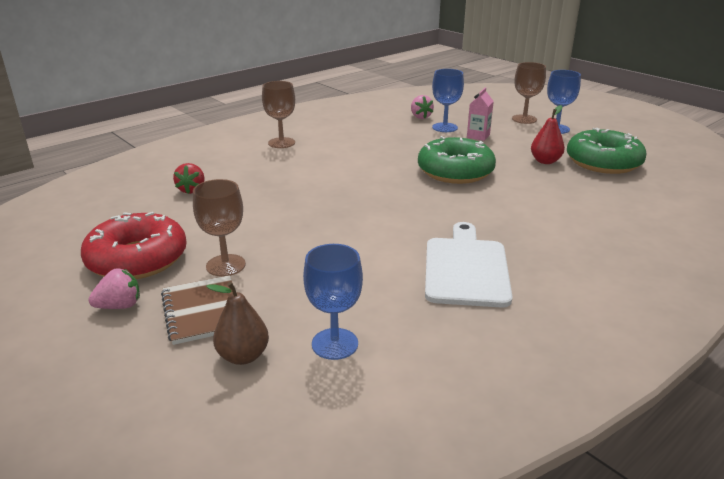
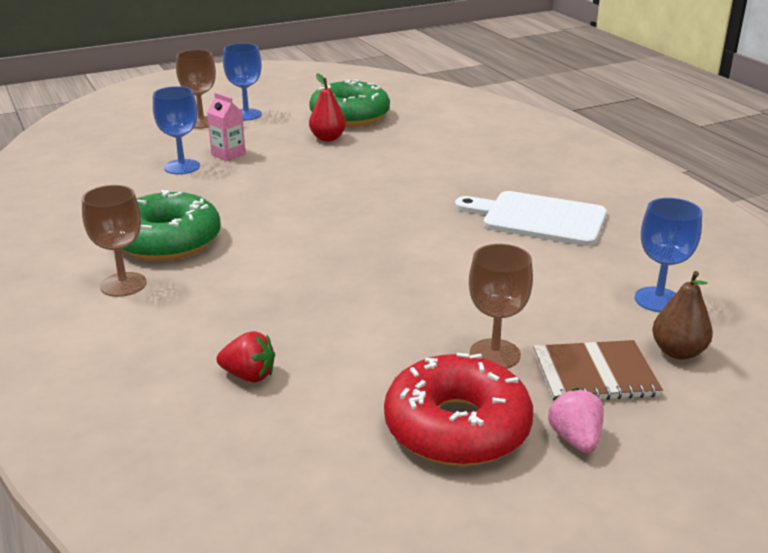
camera: 75 degrees left, 0 degrees up
pink strawberry [411,95,434,119] -> none
green donut [418,136,496,184] -> green donut moved to [121,190,221,261]

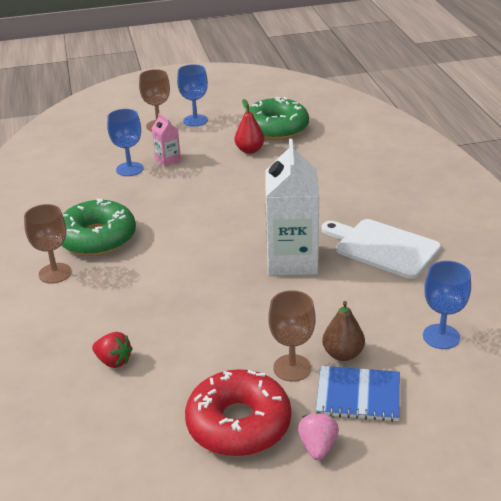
camera: 15 degrees right, 5 degrees up
brown notebook [533,340,663,401] -> blue notebook [316,366,400,422]
brown pear [652,271,713,360] -> brown pear moved to [322,301,365,361]
none -> white carton [265,139,319,276]

